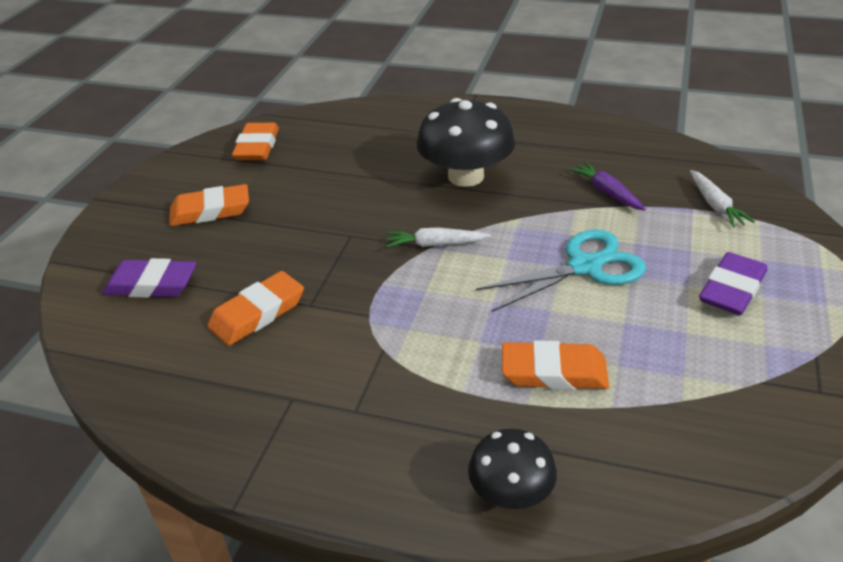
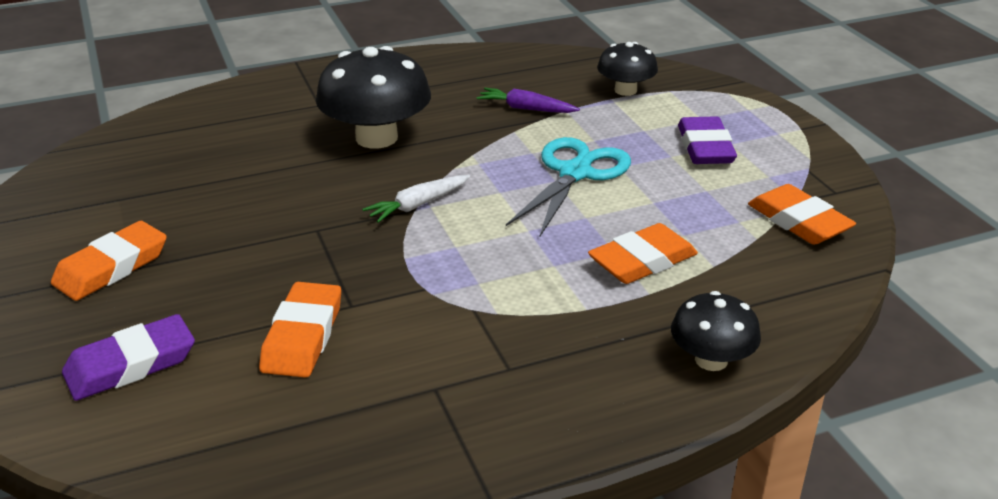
camera: 40 degrees left, 5 degrees down
orange eraser [232,123,279,160] -> orange eraser moved to [748,184,856,245]
white carrot [690,170,755,227] -> black mushroom [597,42,658,96]

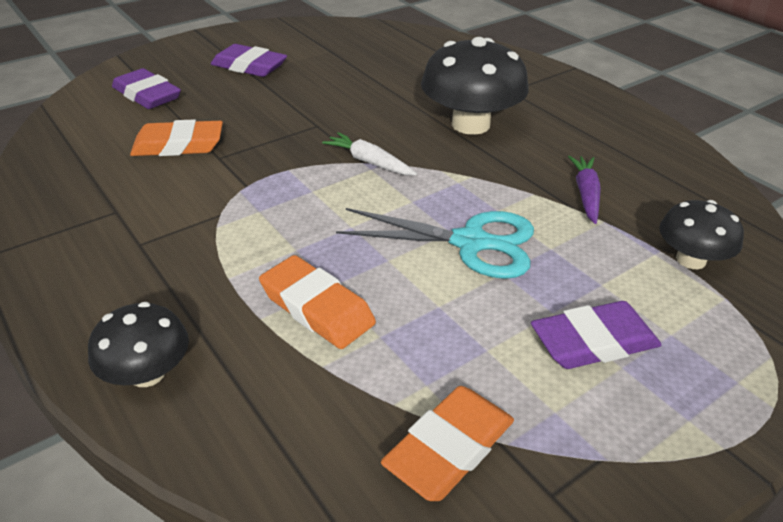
camera: 75 degrees right, 5 degrees up
orange eraser [51,221,167,301] -> purple eraser [211,44,287,77]

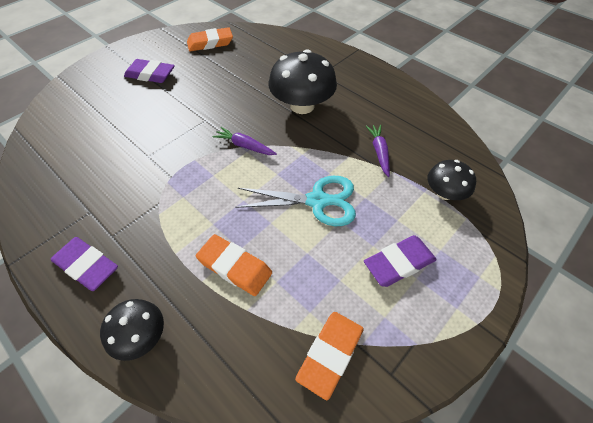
camera: 10 degrees left, 15 degrees up
purple eraser [112,68,181,109] -> purple eraser moved to [51,237,118,291]
orange eraser [130,119,223,156] -> orange eraser moved to [187,27,233,51]
white carrot [322,132,417,175] -> purple carrot [212,127,277,155]

